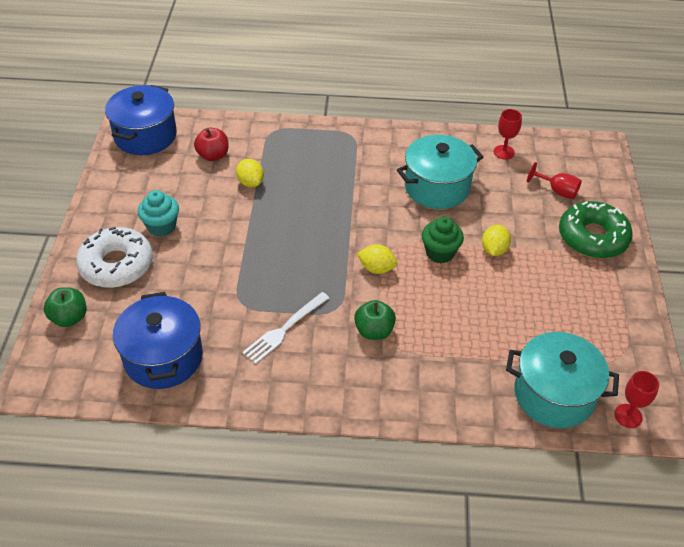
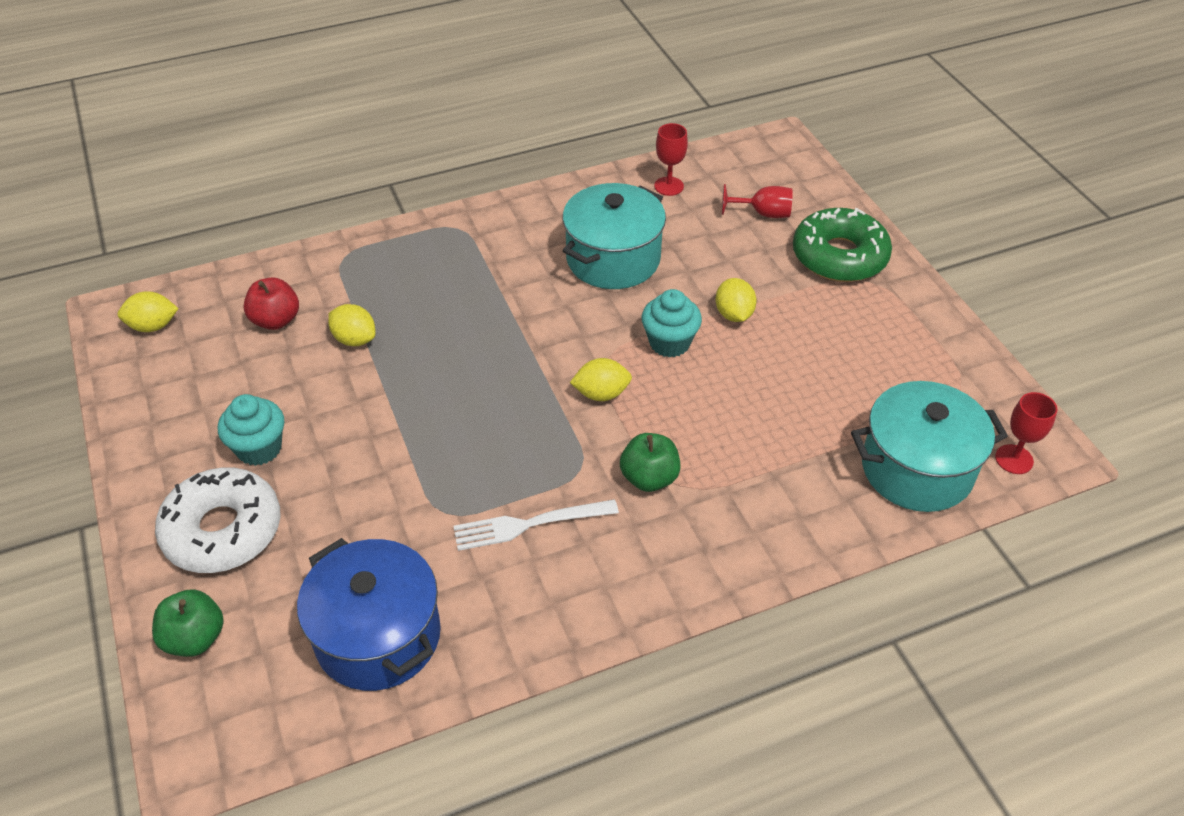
camera: 25 degrees left, 0 degrees up
blue pot [105,85,177,155] -> yellow lemon [118,291,179,332]
white fork [242,292,329,364] -> white fork turned 60 degrees clockwise [453,499,619,551]
green cupcake [422,217,464,263] -> turquoise cupcake [642,289,702,357]

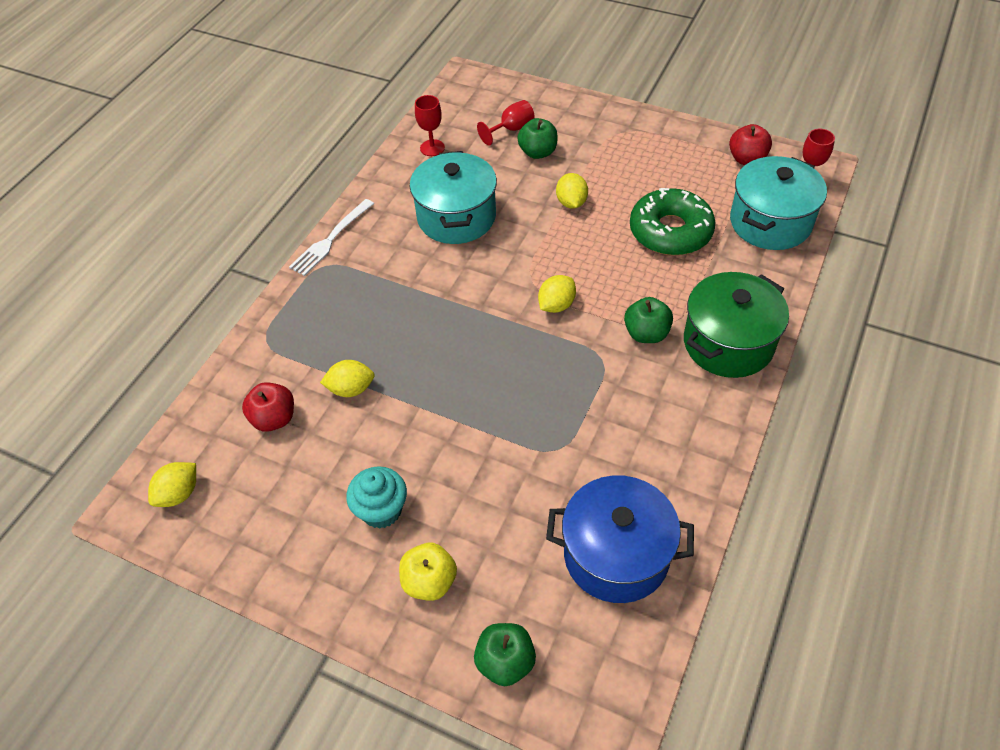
camera: 40 degrees left, 5 degrees up
white donut [155,467,281,573] -> yellow apple [399,543,457,601]
white fork [453,499,619,551] -> white fork moved to [289,199,374,276]
turquoise cupcake [642,289,702,357] -> none
yellow lemon [715,278,757,322] -> yellow lemon turned 45 degrees clockwise [556,173,588,209]
green donut [793,208,892,282] -> green donut moved to [630,188,715,255]
none -> green apple [517,118,558,159]
none -> green pot [684,272,789,378]
none -> red apple [729,124,772,165]

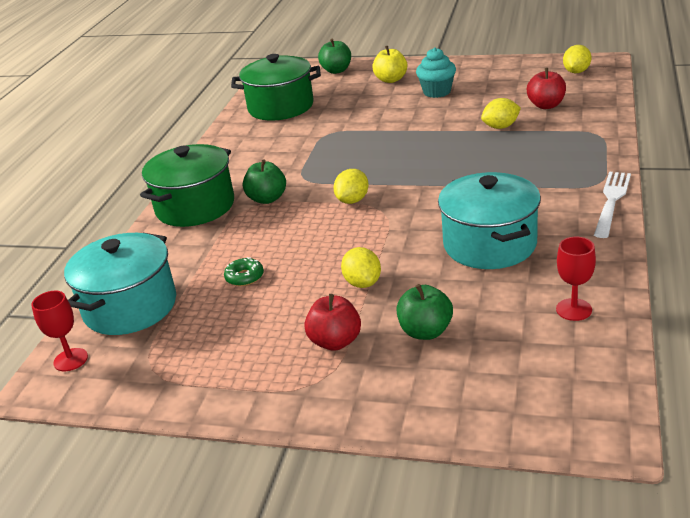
camera: 170 degrees right, 20 degrees down
red goblet [477,100,535,145] -> none
blue pot [546,475,694,603] -> green pot [231,54,321,120]
green donut [630,188,715,255] -> green donut [224,257,264,286], size x0.42
red apple [729,124,772,165] -> red apple moved to [304,294,361,351]

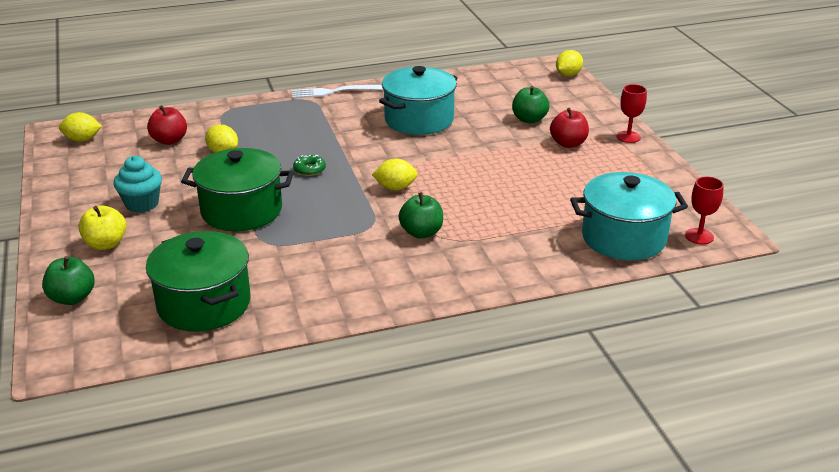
camera: 125 degrees left, 0 degrees up
green pot [140,144,234,227] -> green pot moved to [181,148,294,231]
green donut [224,257,264,286] -> green donut moved to [293,154,326,176]
yellow lemon [341,247,381,288] -> yellow lemon moved to [556,50,583,76]
red goblet [556,237,596,321] -> red goblet moved to [616,84,647,143]

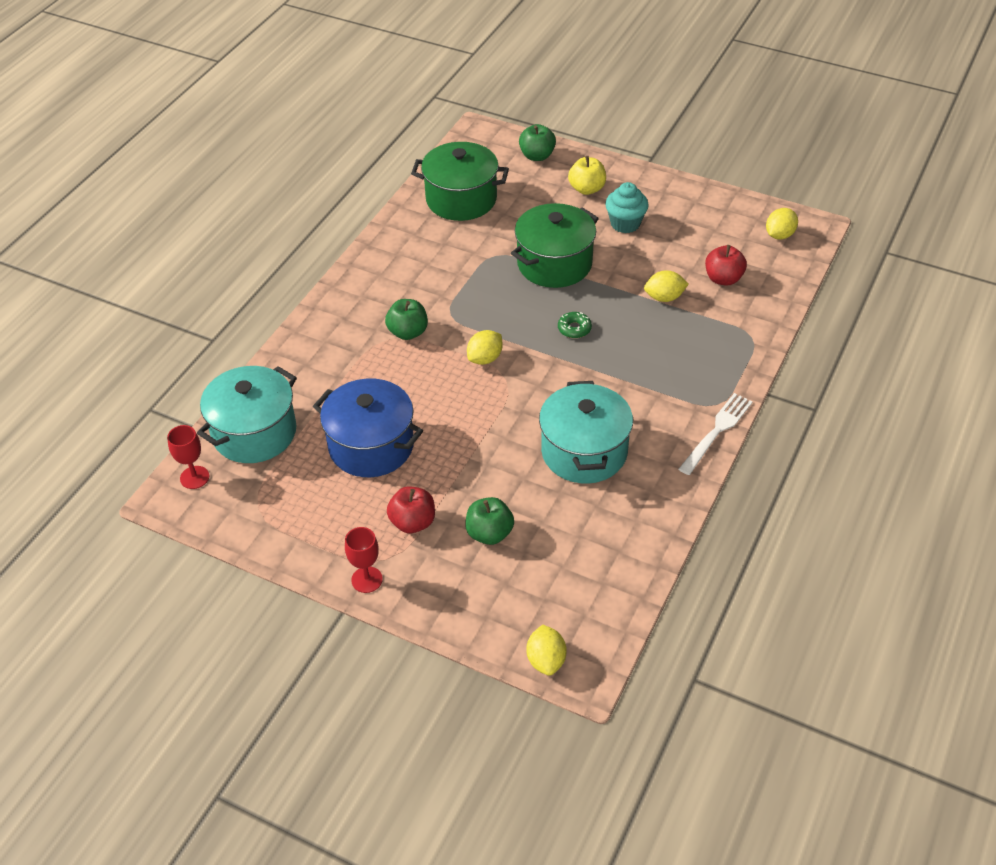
camera: 135 degrees right, 15 degrees up
none -> blue pot [313,379,423,477]

